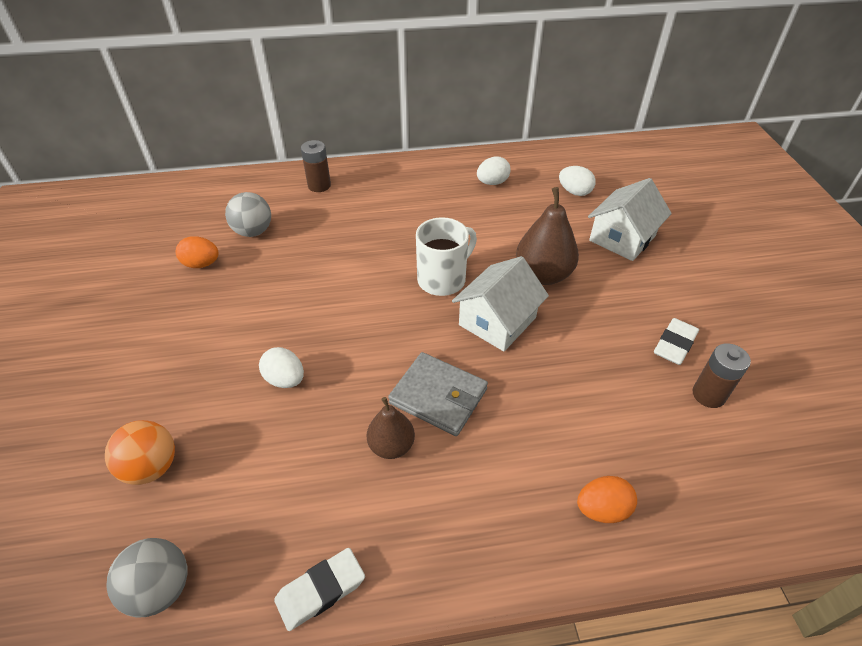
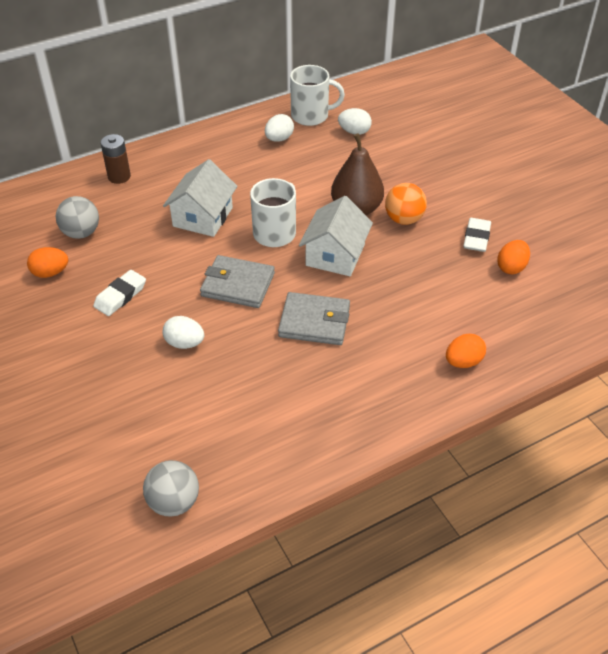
camera: 20 degrees left, 0 degrees up
orange ball [105,420,175,485] -> orange ball moved to [385,183,427,225]
white eraser [274,548,365,631] -> white eraser moved to [93,270,146,316]
brown pear [367,397,415,459] -> none
white house [588,178,672,261] -> white house moved to [163,159,237,237]
brown battery [693,343,751,408] -> orange egg [497,240,530,274]
none -> grey wallet [200,255,275,308]
none -> white mug [290,65,345,126]

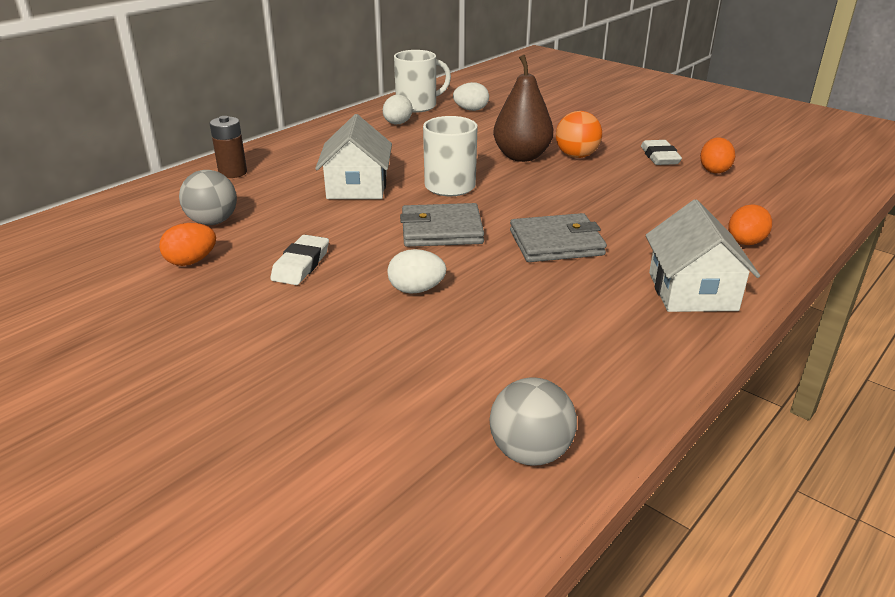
camera: 20 degrees left, 15 degrees down
white house [299,196,373,276] -> white house moved to [646,200,760,312]

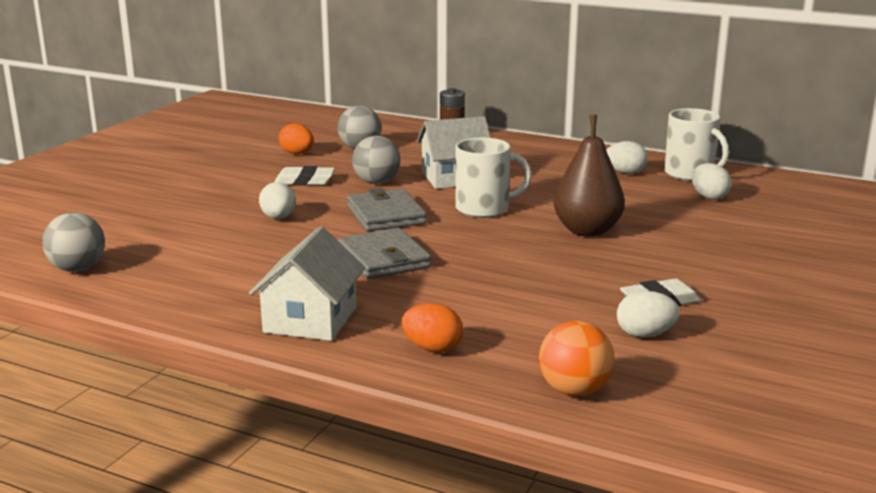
camera: 75 degrees right, 10 degrees down
orange ball [556,111,602,158] -> orange ball moved to [539,321,615,396]
white house [646,200,760,312] -> white house turned 60 degrees counterclockwise [249,226,365,341]
orange egg [700,137,735,173] -> white egg [617,291,680,338]
none -> grey ball [352,136,400,184]

